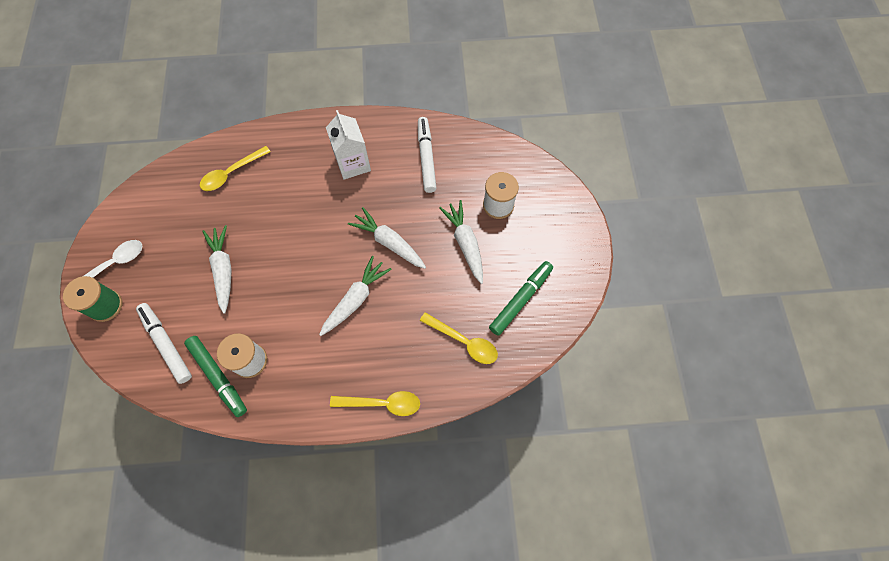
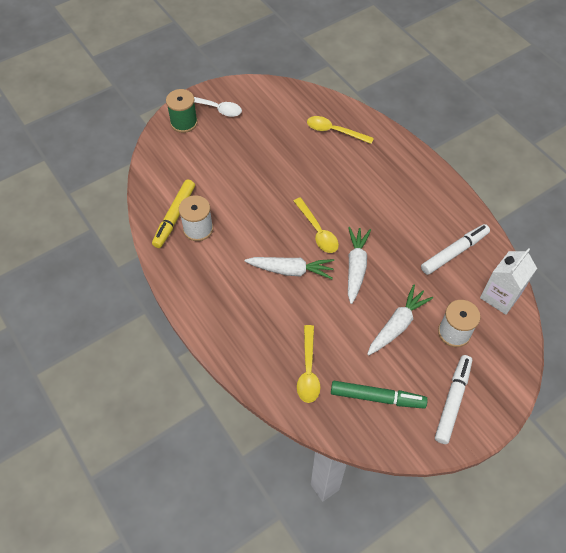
camera: 60 degrees right, 10 degrees down
white marker [136,303,192,384] -> white marker moved to [435,355,472,444]
green marker [184,336,247,417] -> yellow marker [152,179,195,248]
white carrot [202,225,232,314] -> none
white carton [326,110,371,180] -> white carton moved to [480,248,537,315]
yellow spoon [330,391,420,416] -> yellow spoon moved to [294,197,339,253]

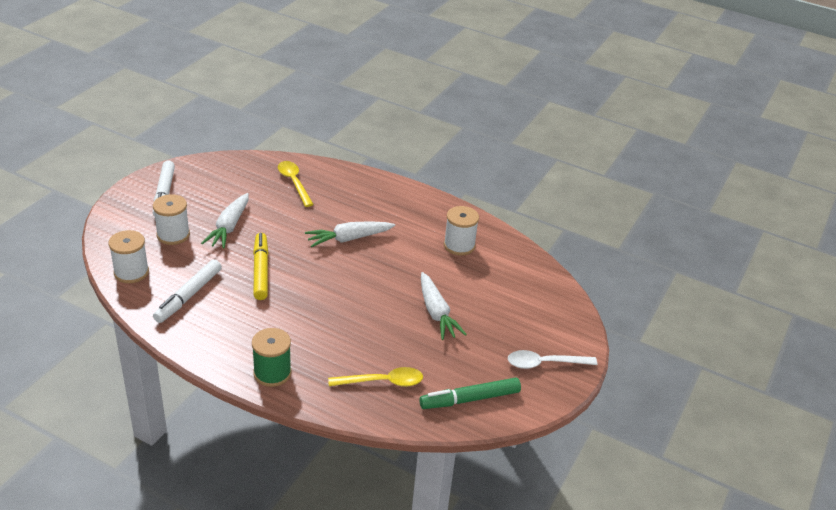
camera: 150 degrees right, 20 degrees down
yellow marker [152,179,195,248] -> yellow marker moved to [253,233,269,300]
green spool [166,89,198,133] -> green spool moved to [252,328,292,387]
yellow spoon [294,197,339,253] -> none
green marker [331,381,428,409] -> green marker moved to [419,378,521,409]
white carrot [348,227,371,304] -> white carrot moved to [421,272,467,340]
white carton [480,248,537,315] -> white spool [109,230,149,283]

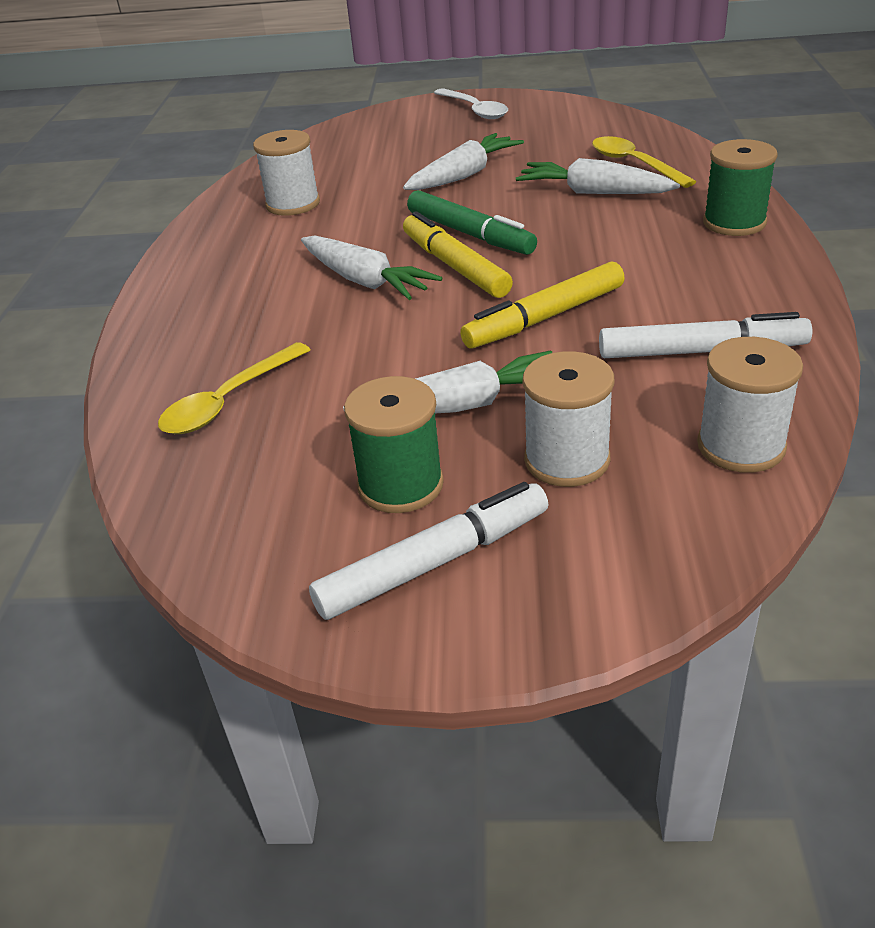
camera: 110 degrees left, 0 degrees up
green marker [419,378,521,409] -> green marker moved to [407,190,537,255]
none -> green spool [344,376,444,513]
none -> yellow marker [403,211,513,298]
none -> white carrot [516,158,680,194]

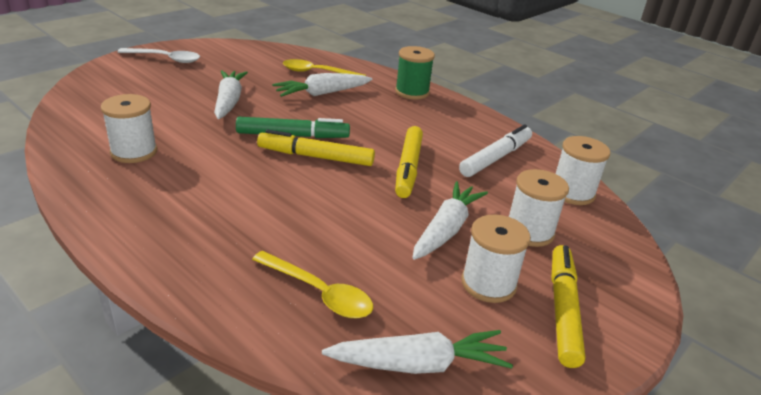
camera: 55 degrees left, 5 degrees down
yellow spoon [158,342,311,434] -> yellow spoon turned 45 degrees counterclockwise [252,251,373,318]
white carrot [301,236,442,300] -> white carrot moved to [322,330,513,374]
white marker [309,482,549,620] -> yellow marker [551,245,585,368]
green spool [344,376,444,513] -> white spool [461,215,531,303]

